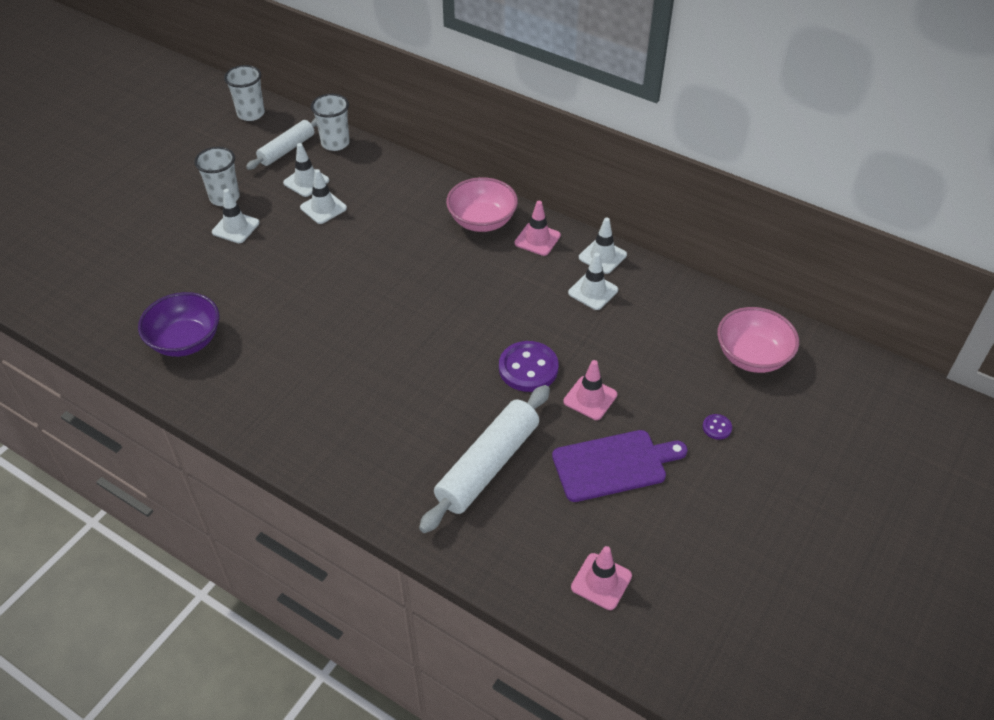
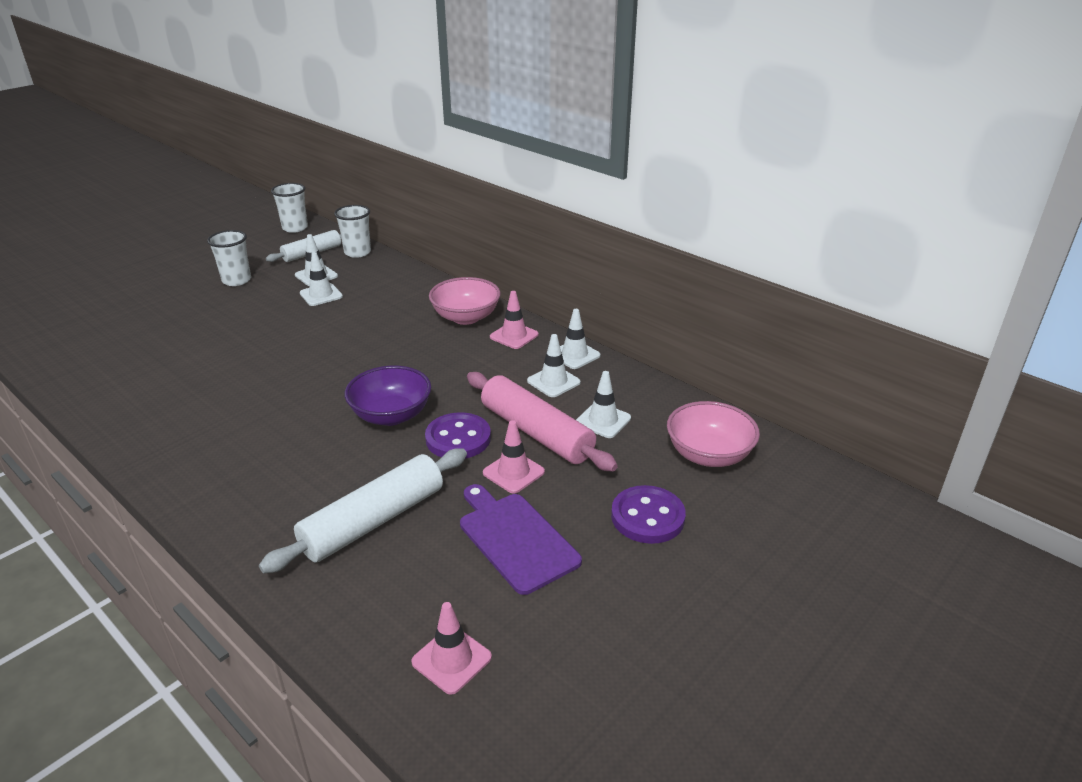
camera: 10 degrees right, 15 degrees down
purple bowl [138,292,219,357] -> purple bowl moved to [345,366,431,426]
white traffic cone [212,189,260,243] -> white traffic cone moved to [576,371,631,438]
purple cutting board [552,430,688,502] -> purple cutting board turned 120 degrees counterclockwise [460,484,582,595]
purple button [703,414,732,440] -> purple button [611,485,686,544], size x2.17
none -> pink rolling pin [467,372,618,471]

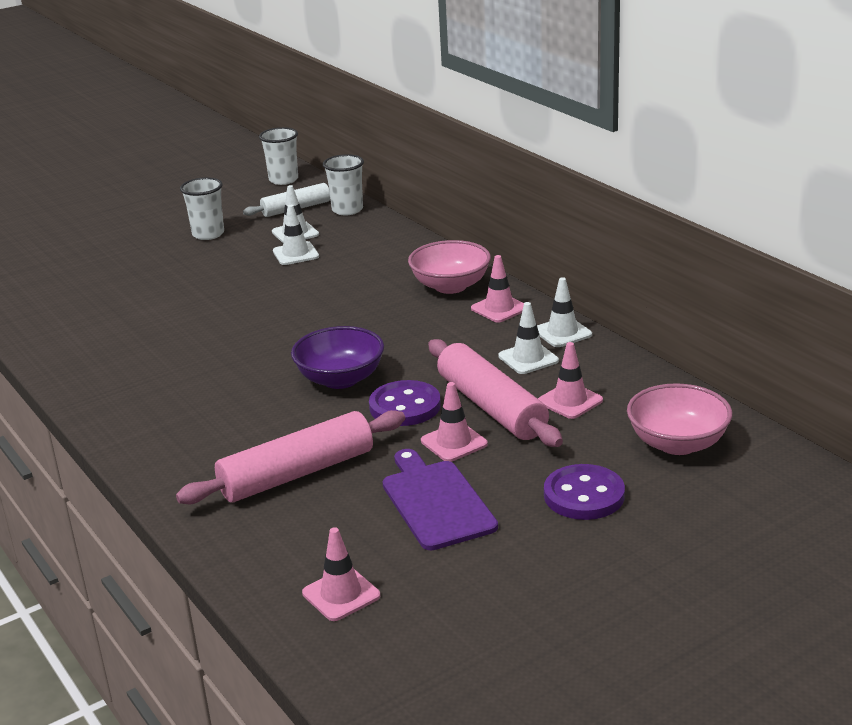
camera: 15 degrees right, 5 degrees down
white rolling pin [259,448,467,573] -> pink rolling pin [176,410,405,504]
white traffic cone [576,371,631,438] -> pink traffic cone [538,342,603,419]

